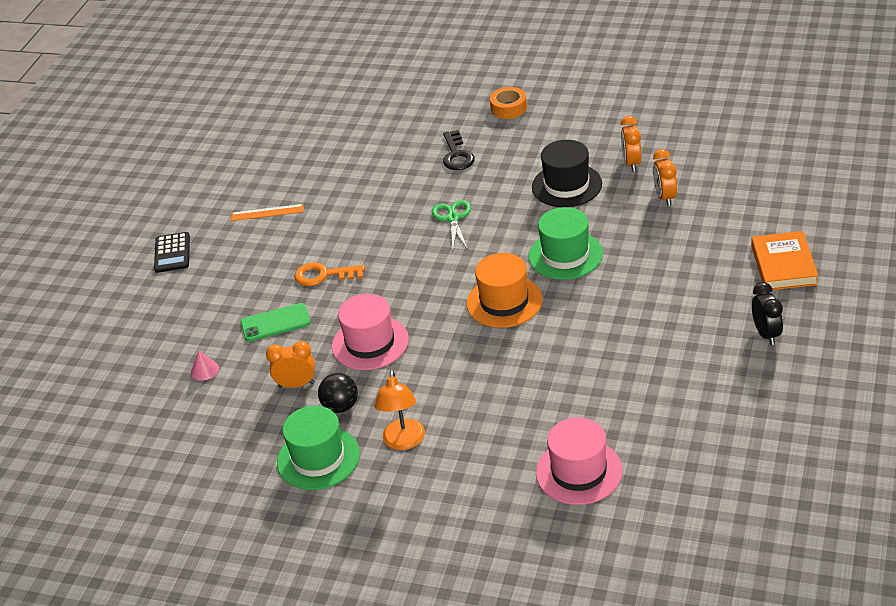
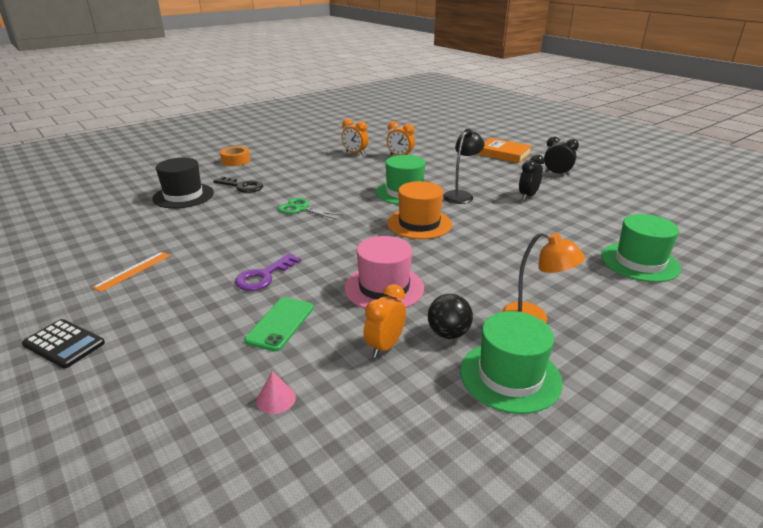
camera: 60 degrees left, 10 degrees down
orange key [294,262,365,286] -> purple key [235,253,301,291]
black hat [532,140,602,207] -> black hat moved to [152,158,214,208]
pink hat [536,417,623,505] -> green hat [601,214,681,282]
none -> black lamp [443,129,485,204]
none -> black clock [519,154,544,200]

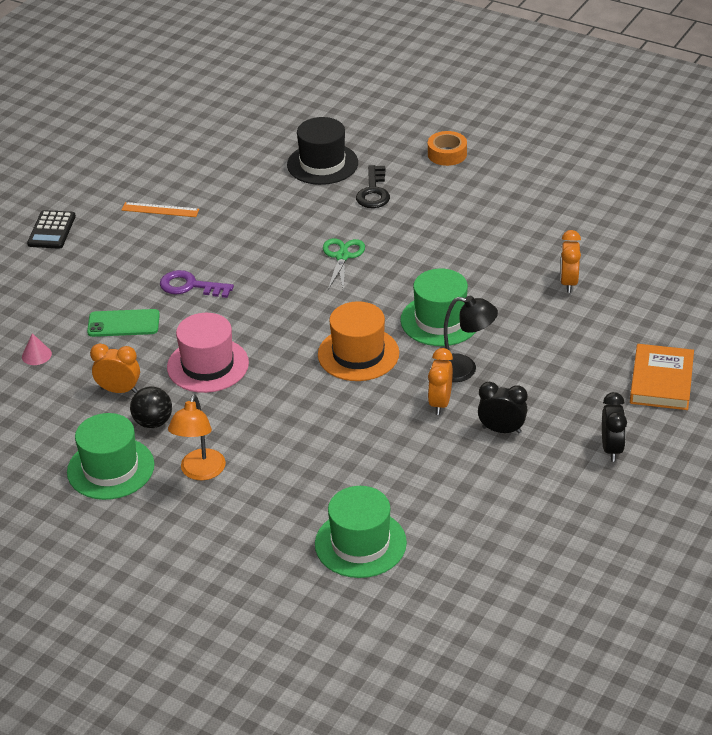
camera: 70 degrees right, 10 degrees up
orange clock [341,118,369,155] -> orange clock moved to [428,348,453,415]

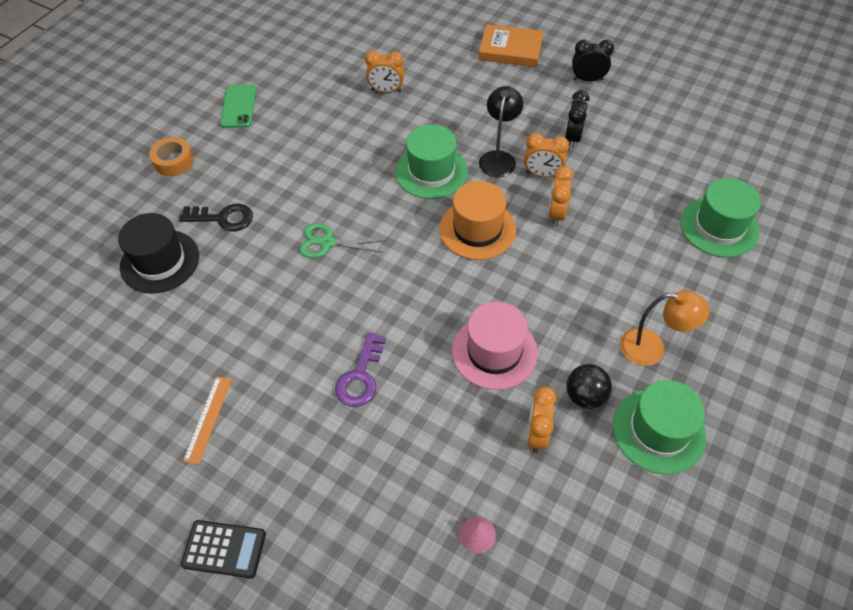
camera: 90 degrees left, 15 degrees up
green phone [87,309,160,337] -> green phone moved to [220,84,257,128]
none -> orange clock [548,166,573,227]

